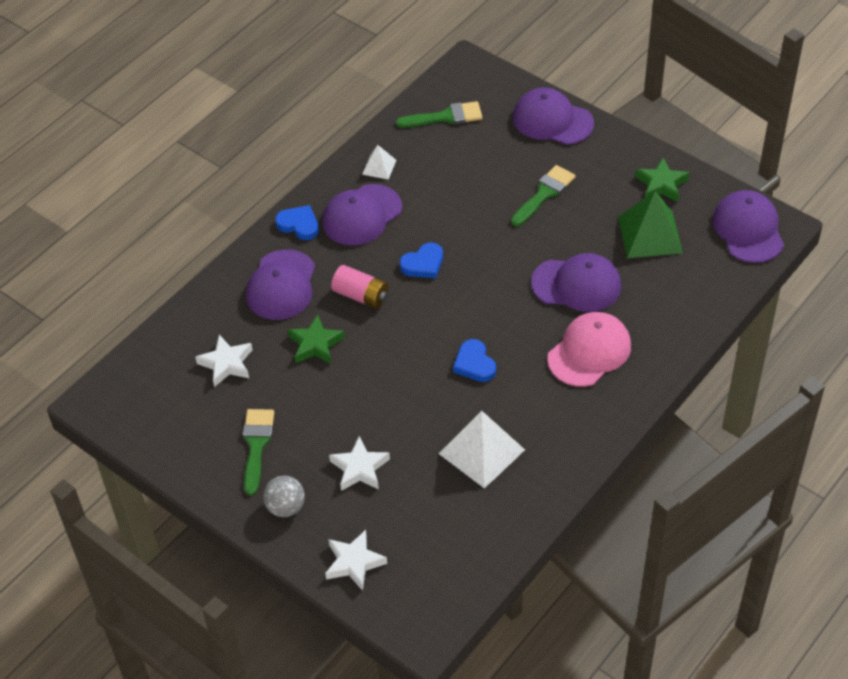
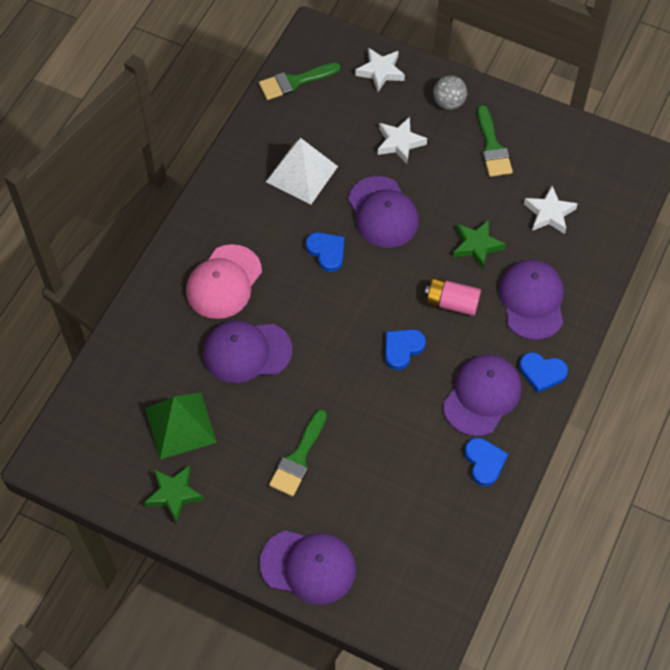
camera: 165 degrees right, 10 degrees up
white pyramid [362,145,396,180] -> blue heart [465,438,508,486]
green brush [396,101,482,128] -> green brush moved to [259,63,341,100]
purple cap [712,190,784,263] -> purple cap moved to [348,176,419,248]

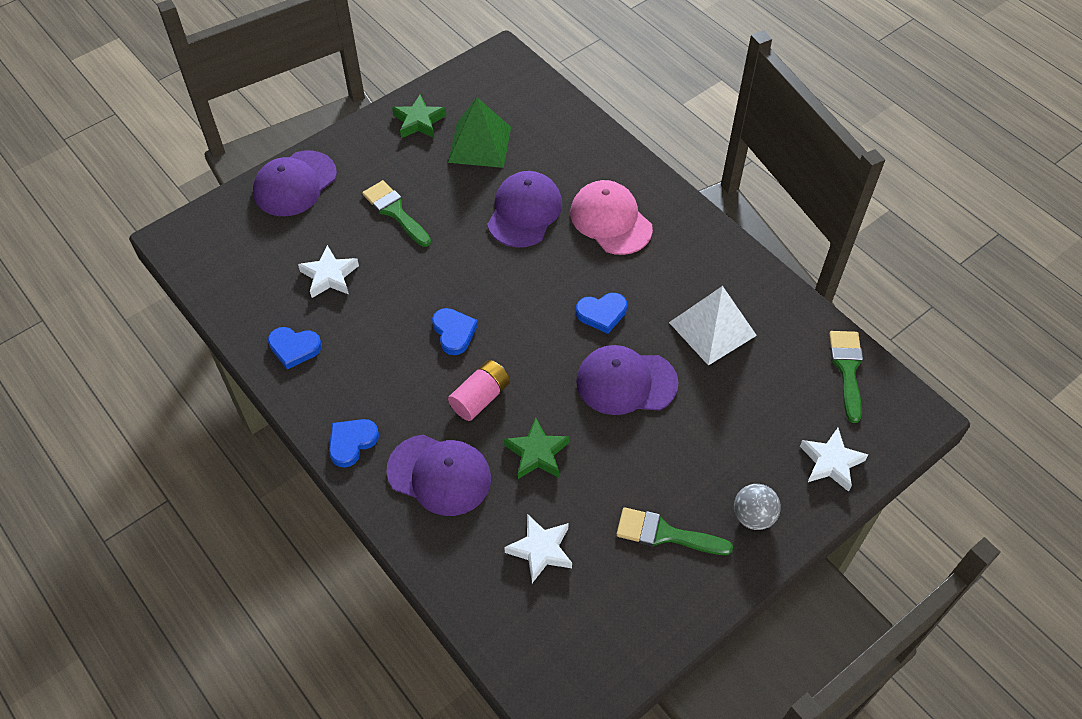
camera: 115 degrees right, 5 degrees down
white star [377,117,427,164] -> white star moved to [298,245,359,298]
purple cap [443,354,522,436] -> none

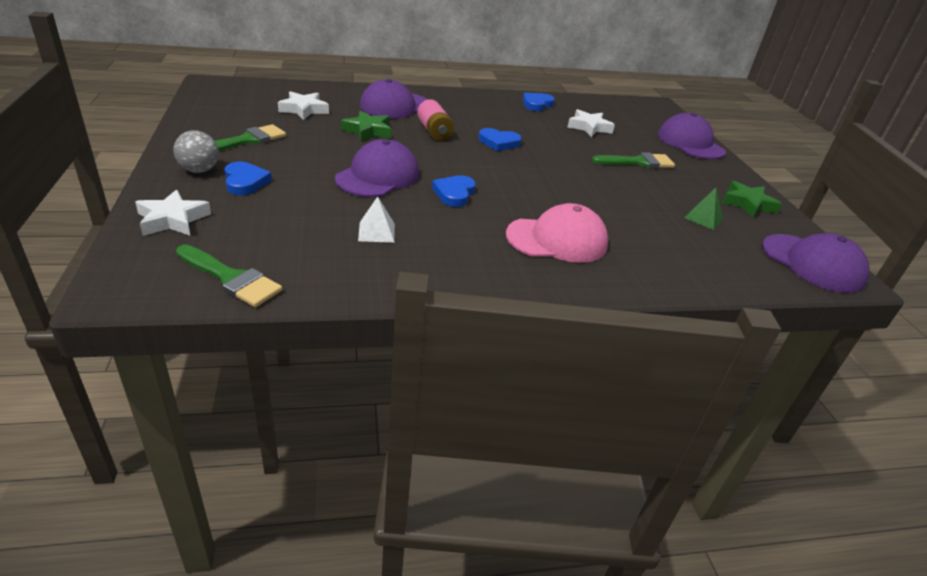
camera: 115 degrees right, 20 degrees down
blue heart [329,419,379,468] -> blue heart moved to [225,162,271,195]
green pyramid [448,97,511,168] -> green pyramid [684,188,723,230], size x0.52
purple cap [487,171,562,248] -> purple cap moved to [762,233,870,293]
white pyramid [669,286,757,365] -> white pyramid [358,196,395,243], size x0.52

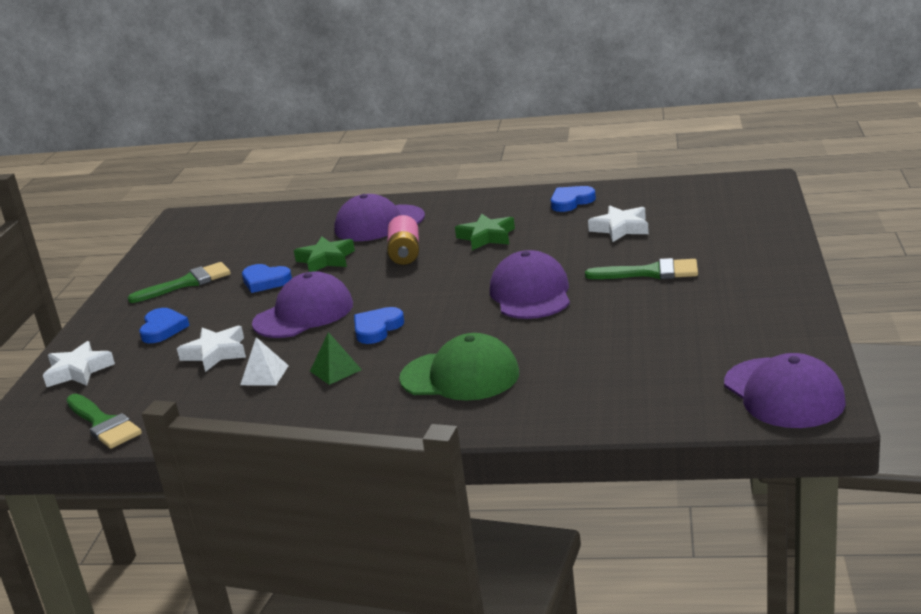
camera: 25 degrees right, 10 degrees down
grey ball [174,130,219,173] -> none
white star [278,91,329,120] -> white star moved to [177,326,246,372]
blue heart [478,128,522,151] -> blue heart moved to [242,264,292,293]
pink cap [506,203,608,263] -> green cap [399,333,519,401]
purple cap [658,113,726,159] -> purple cap moved to [490,250,570,319]
green pyramid [684,188,723,230] -> green pyramid moved to [310,332,362,385]
green star [722,181,782,218] -> green star moved to [455,214,515,250]

